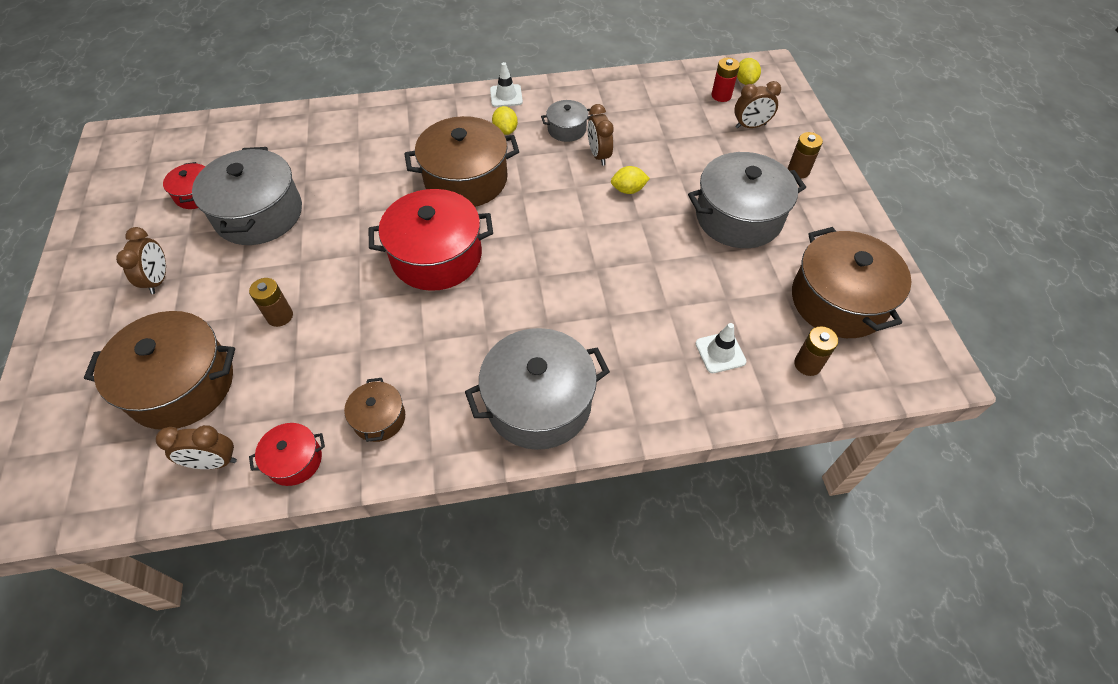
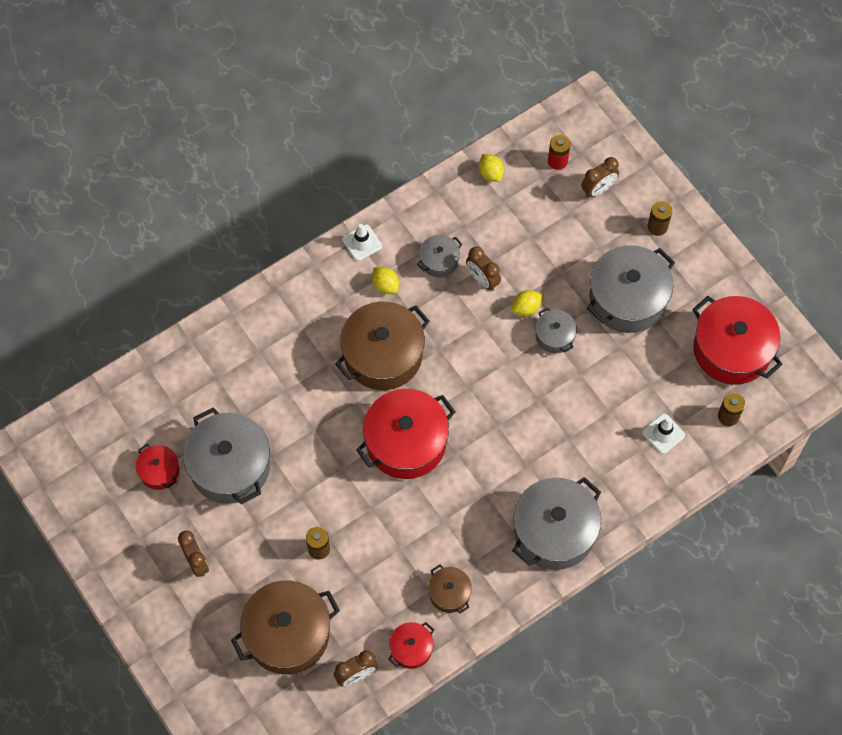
camera: 25 degrees left, 10 degrees up
yellow lemon [737,58,761,85] -> yellow lemon moved to [479,154,504,182]
brown pot [792,227,912,338] -> red pot [692,296,783,385]
none -> grey pot [536,308,577,353]

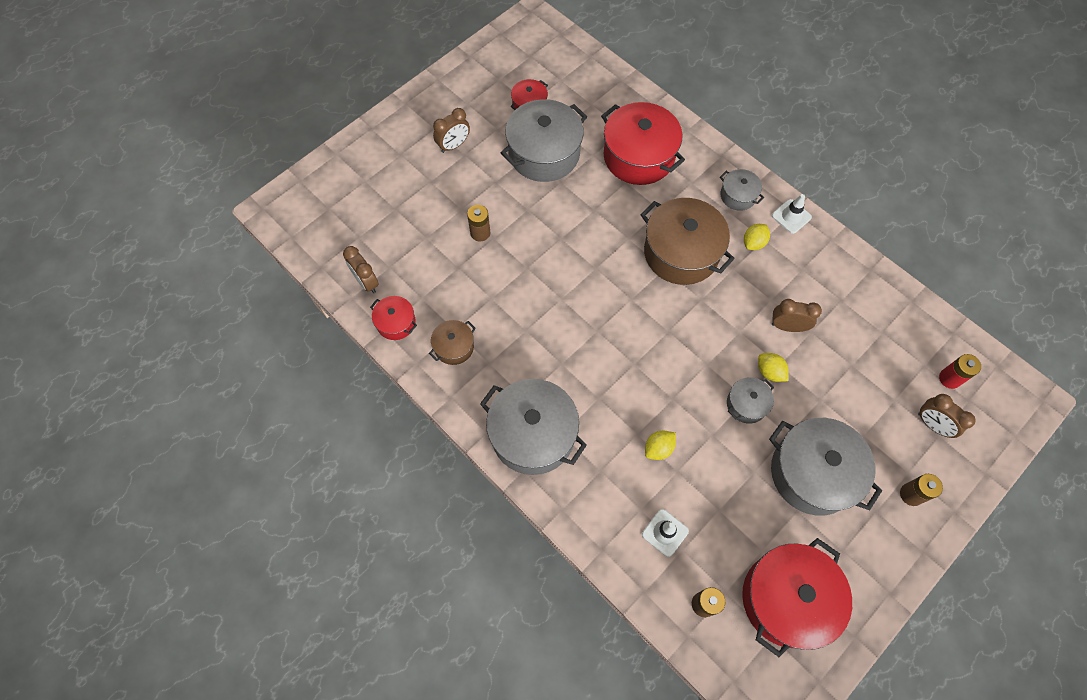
camera: 80 degrees right, 0 degrees up
brown pot [231,580,340,674] -> none
red pot [356,389,455,479] -> red pot moved to [601,102,685,185]
grey pot [417,235,462,278] -> grey pot moved to [720,169,764,211]
brown clock [466,246,501,291] -> brown clock turned 60 degrees clockwise [772,299,822,332]
yellow lemon [479,154,504,182] -> yellow lemon moved to [645,431,676,460]

